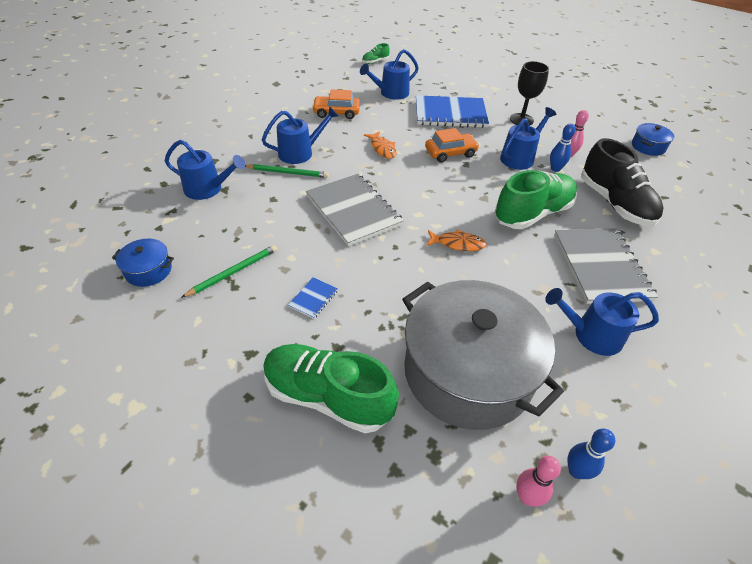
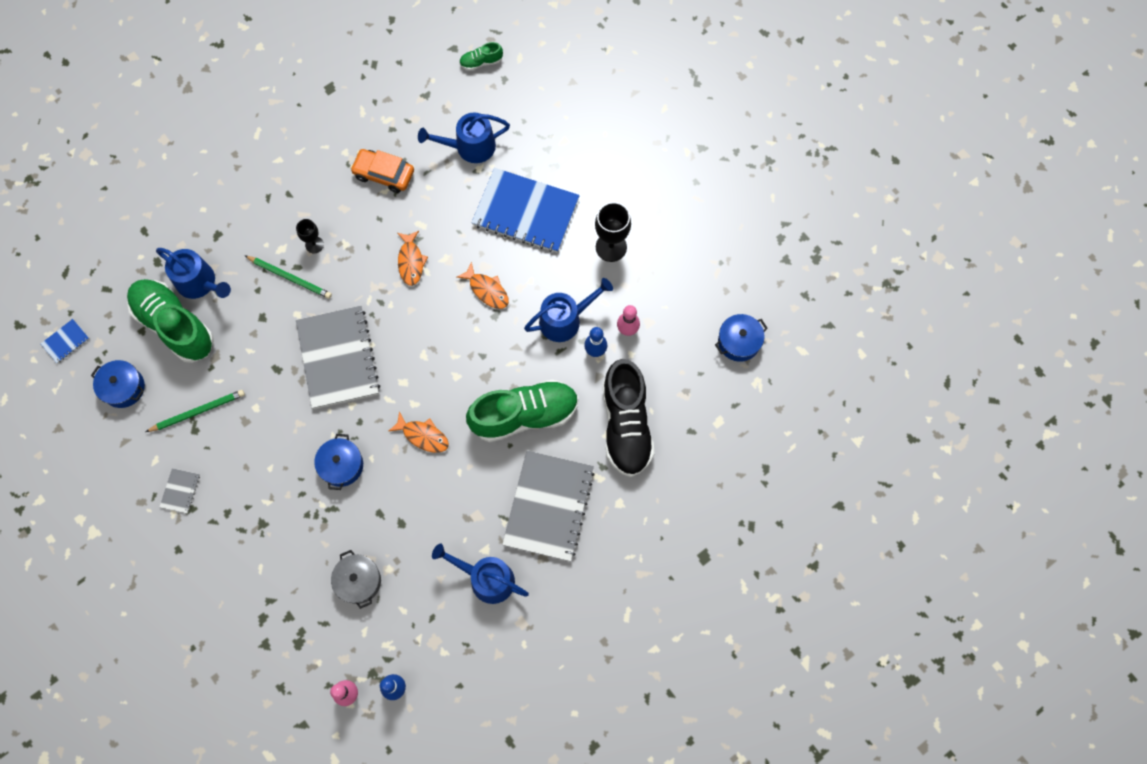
camera: 20 degrees right, 25 degrees up
blue watering can [262,106,339,164] -> black goblet [296,219,324,253]
green shoe [263,344,399,433] -> green shoe moved to [127,279,214,363]
blue notebook [288,277,338,319] -> blue notebook moved to [41,319,89,364]
grey pot [402,280,564,430] -> grey pot [331,550,381,609], size x0.41
orange car [425,128,479,162] -> orange fish [457,262,509,309]
none -> grey notebook [159,468,200,514]
none -> blue pot [314,434,363,490]

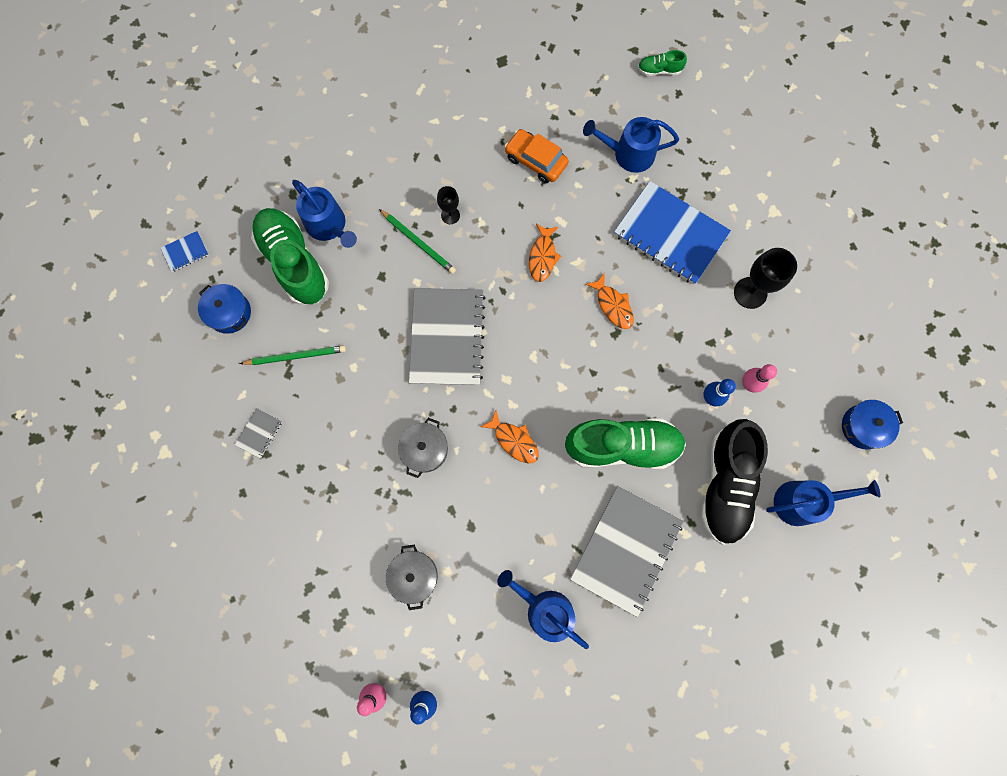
camera: 15 degrees right, 5 degrees up
blue pot [314,434,363,490] -> grey pot [398,418,448,478]
blue watering can [524,278,613,342] -> blue watering can moved to [766,480,881,526]

